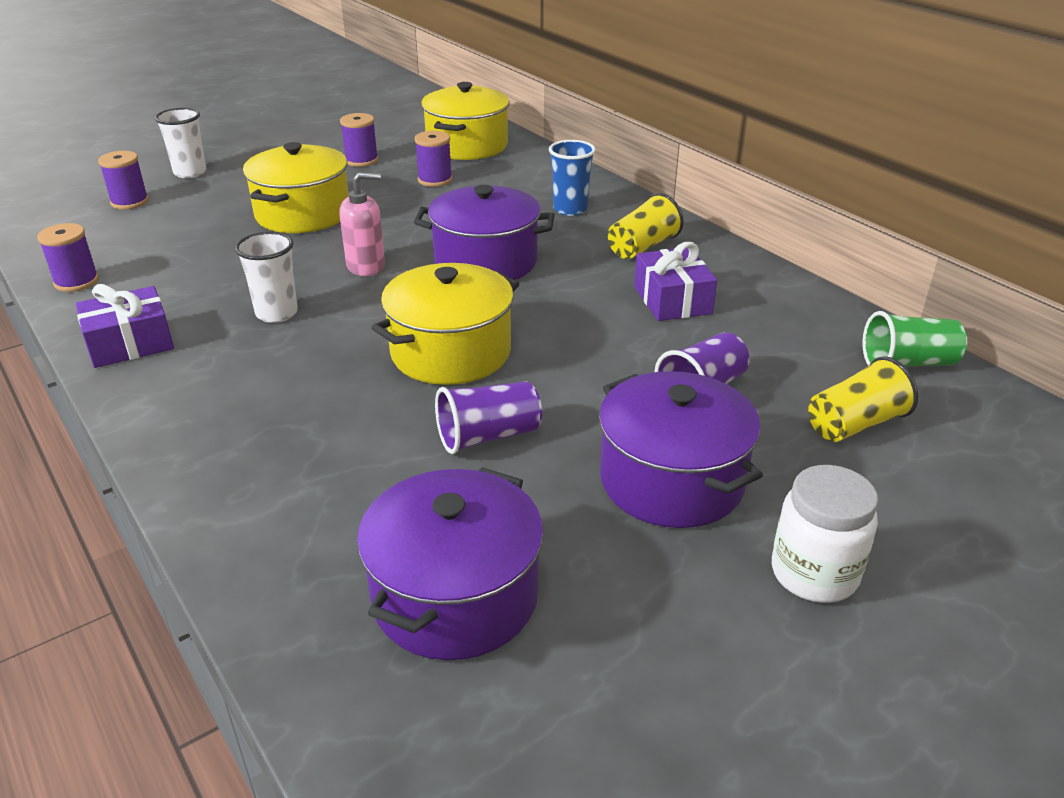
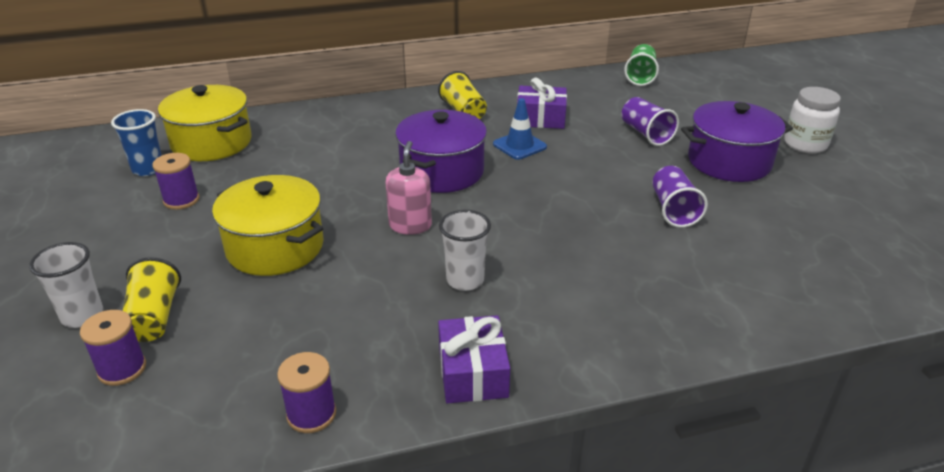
camera: 70 degrees left, 0 degrees up
purple pot [357,467,544,660] -> none
yellow pot [371,263,519,385] -> none
purple spool [415,131,452,187] -> none
blue cup [549,140,596,216] -> blue cup moved to [111,109,162,176]
yellow cup [808,356,918,442] -> yellow cup moved to [123,257,181,342]
none -> blue traffic cone [493,98,547,160]

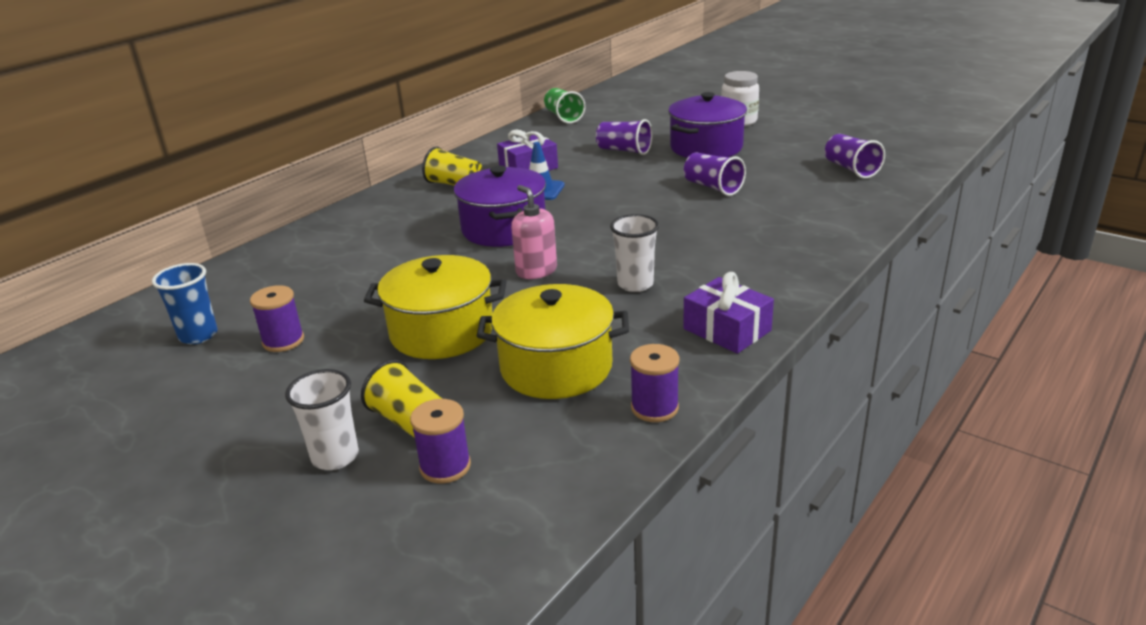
camera: 35 degrees left, 5 degrees down
yellow pot [158,85,251,161] -> yellow pot moved to [477,284,629,399]
none -> purple cup [825,134,885,179]

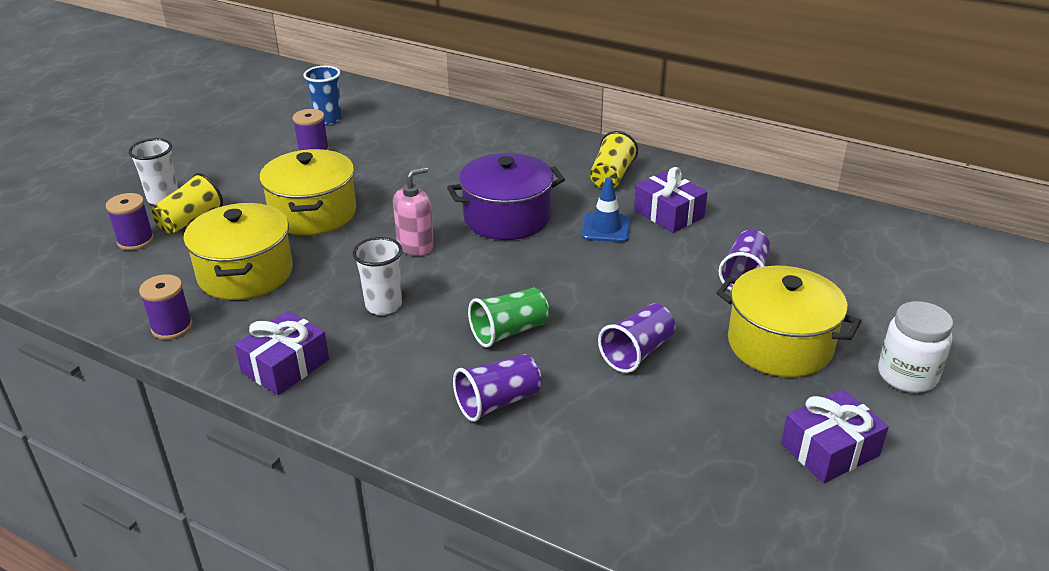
camera: 80 degrees right, 5 degrees up
green cup [544,88,586,124] -> green cup moved to [468,288,549,348]
purple pot [668,92,747,158] -> yellow pot [716,266,862,377]
purple cup [825,134,885,179] -> purple cup moved to [453,354,542,422]
none -> purple gift [781,389,889,483]

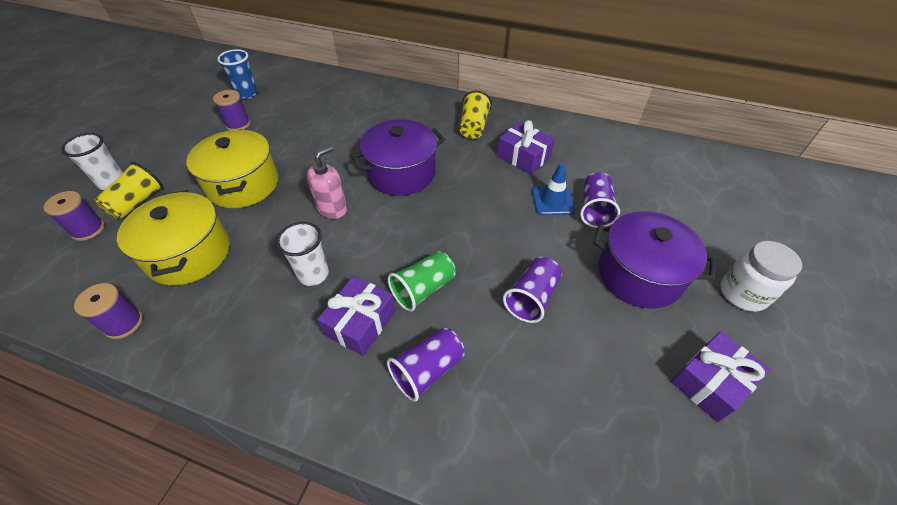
camera: 10 degrees left, 15 degrees up
purple gift [235,311,329,395] -> purple gift moved to [317,276,395,356]
blue traffic cone [582,177,630,242] -> blue traffic cone moved to [532,163,575,215]
yellow pot [716,266,862,377] -> purple pot [593,211,716,309]

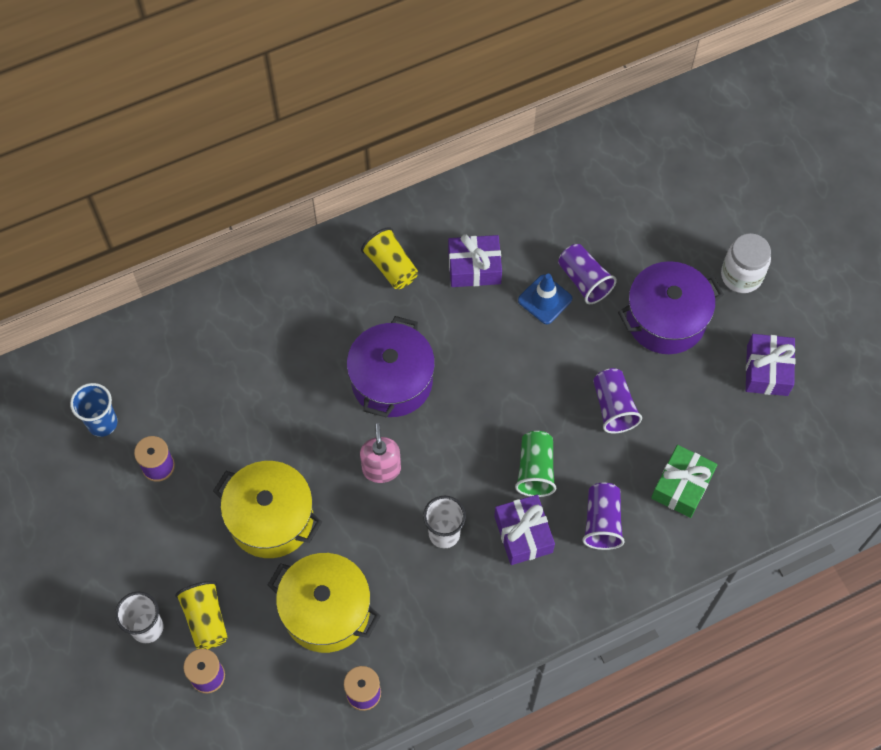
camera: 45 degrees left, 15 degrees up
none -> green gift [651,445,717,518]

